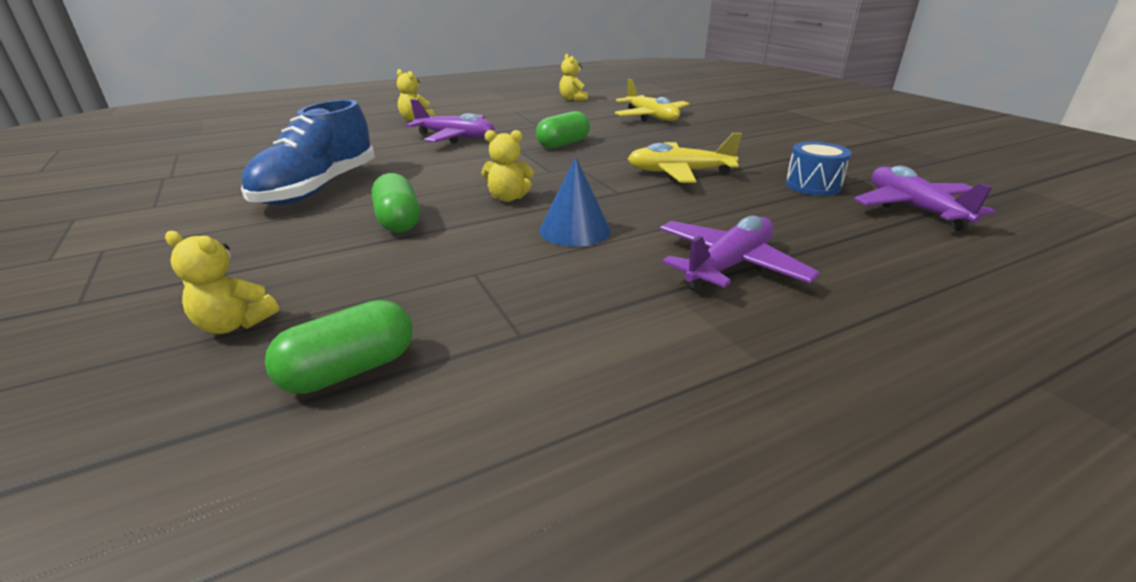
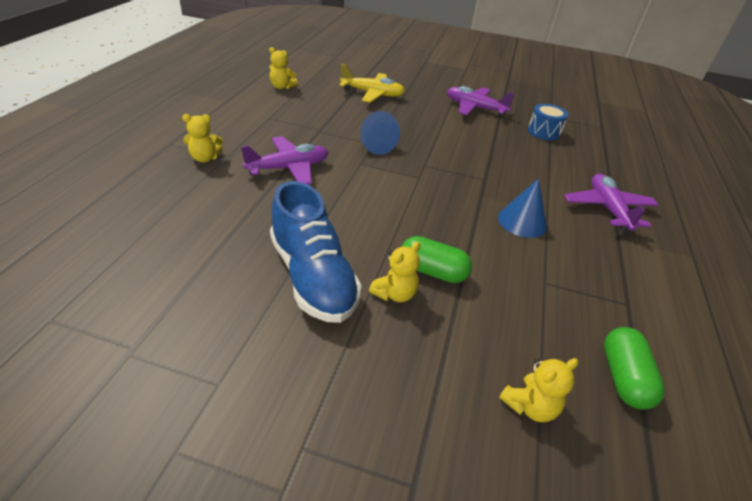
camera: 50 degrees left, 10 degrees up
yellow teddy bear [481,130,534,202] -> yellow teddy bear moved to [369,242,420,302]
green capsule [536,111,590,149] -> blue cone [360,111,400,155]
yellow plane [628,133,742,183] -> none
purple plane [854,166,996,231] -> purple plane moved to [447,86,515,117]

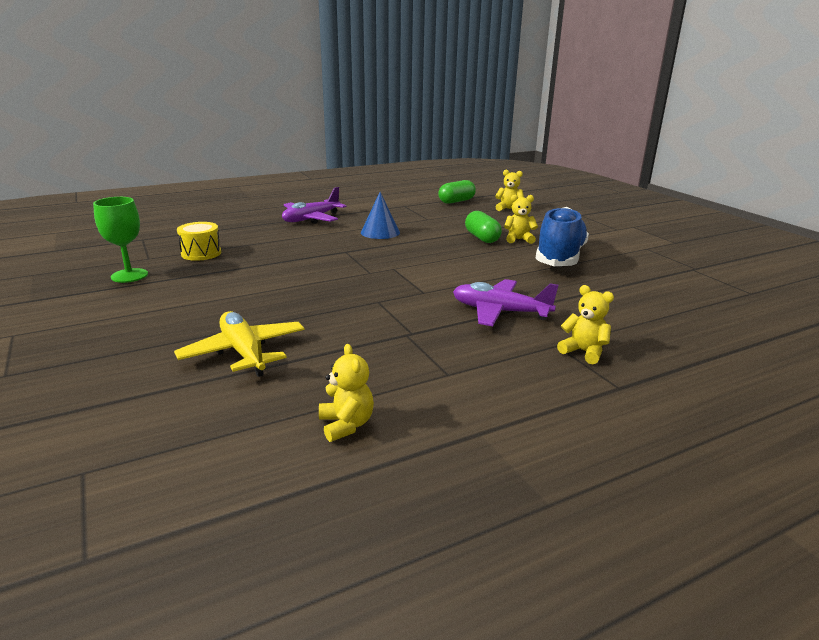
camera: 130 degrees left, 15 degrees down
blue cone [360,111,400,155] -> none
purple plane [447,86,515,117] -> none
blue drum [528,104,568,140] -> yellow drum [177,222,221,261]
none -> green goblet [93,197,148,283]

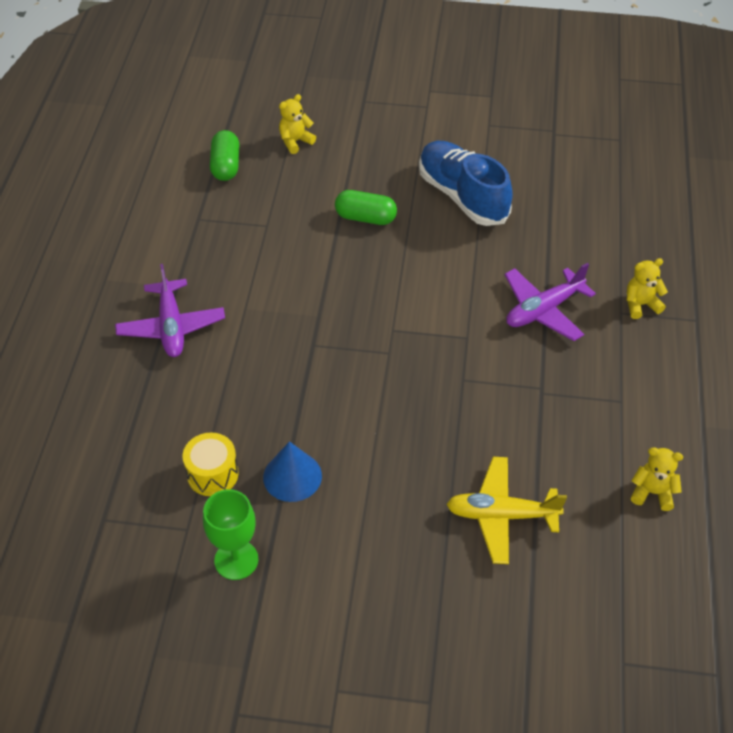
camera: 55 degrees left, 25 degrees up
blue cone [361,192,400,239] -> blue cone moved to [263,441,322,502]
yellow teddy bear [504,195,538,244] -> none

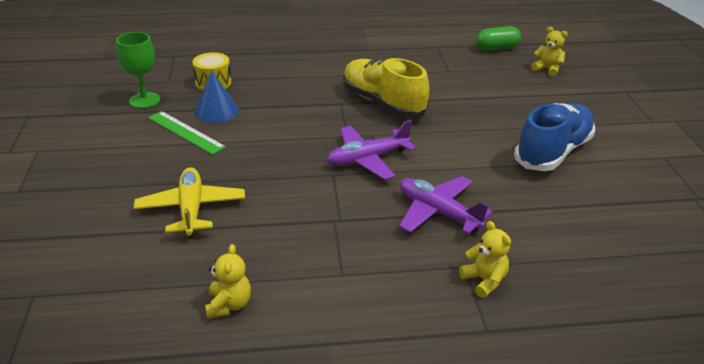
camera: 75 degrees right, 15 degrees down
purple plane [115,264,225,357] -> purple plane moved to [328,120,416,180]
green capsule [335,190,397,225] -> none
none -> green ruler [148,111,226,155]
none -> yellow shoe [343,58,429,118]

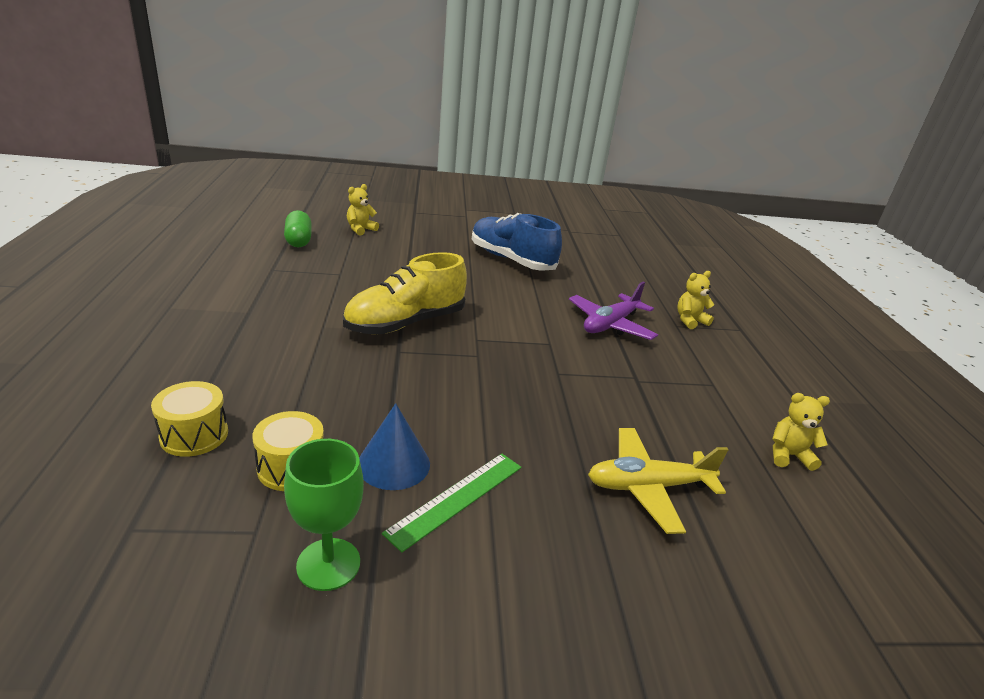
camera: 90 degrees left, 5 degrees down
purple plane [328,120,416,180] -> none
none -> yellow drum [151,381,228,457]

